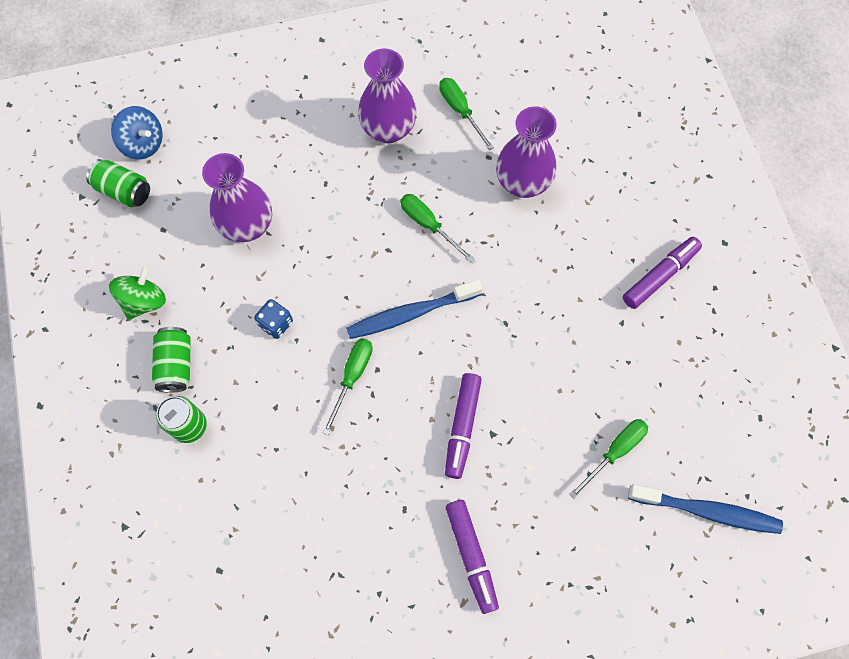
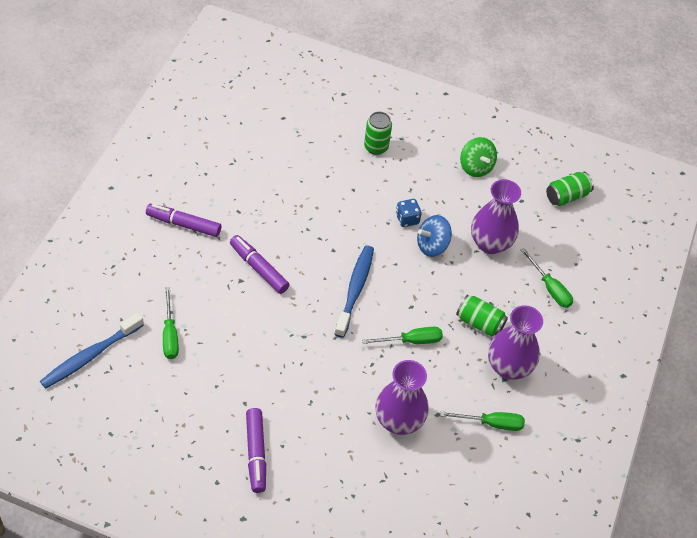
camera: 120 degrees right, 15 degrees down
blue spinning top [111,106,163,159] -> blue spinning top moved to [417,215,452,257]
green can [152,327,191,393] -> green can moved to [456,295,508,337]
green screwdriver [322,338,373,435] -> green screwdriver moved to [521,248,573,308]

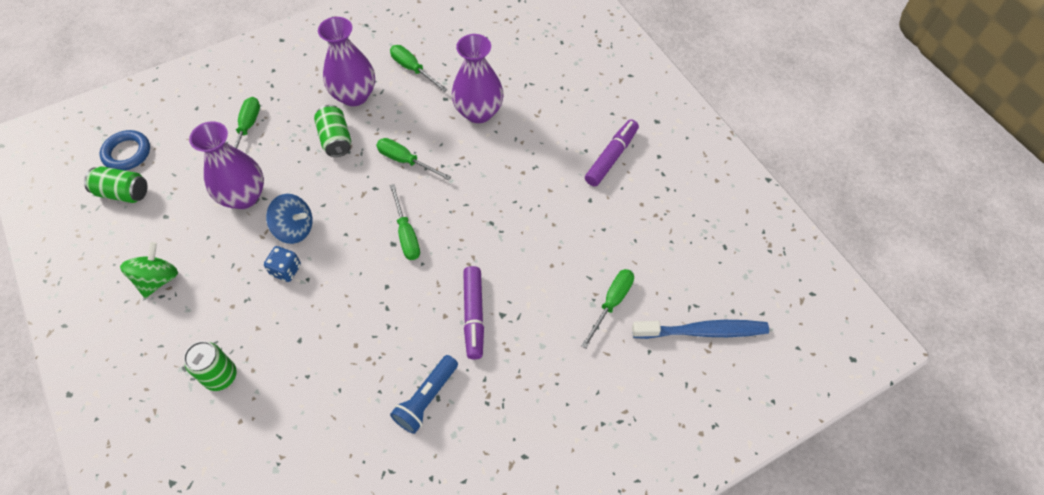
camera: 135 degrees left, 5 degrees up
purple marker [146,204,221,237] -> none
blue toothbrush [335,246,374,338] -> green screwdriver [389,184,420,260]
none -> blue ring [100,130,150,170]
none -> blue flashlight [390,355,458,434]

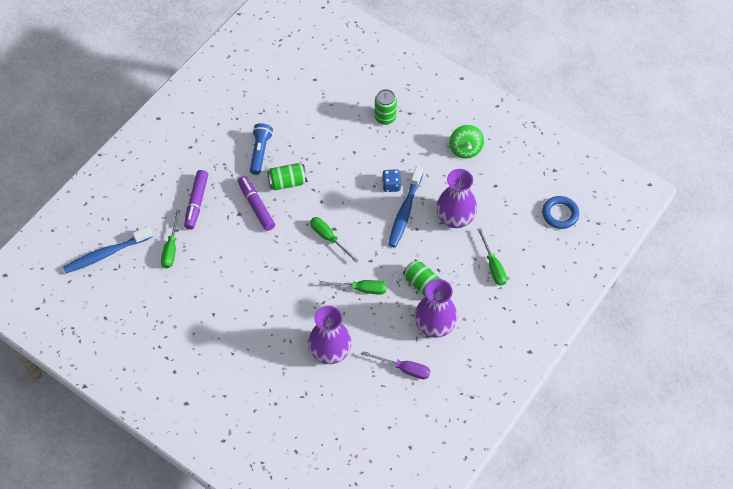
camera: 155 degrees right, 0 degrees up
green can [84,166,148,203] -> green can moved to [267,163,307,190]
blue spinning top [266,194,313,244] -> blue toothbrush [388,166,423,248]
green screwdriver [390,45,448,92] -> purple screwdriver [363,351,431,379]
purple marker [585,120,639,186] -> purple marker moved to [184,170,208,230]

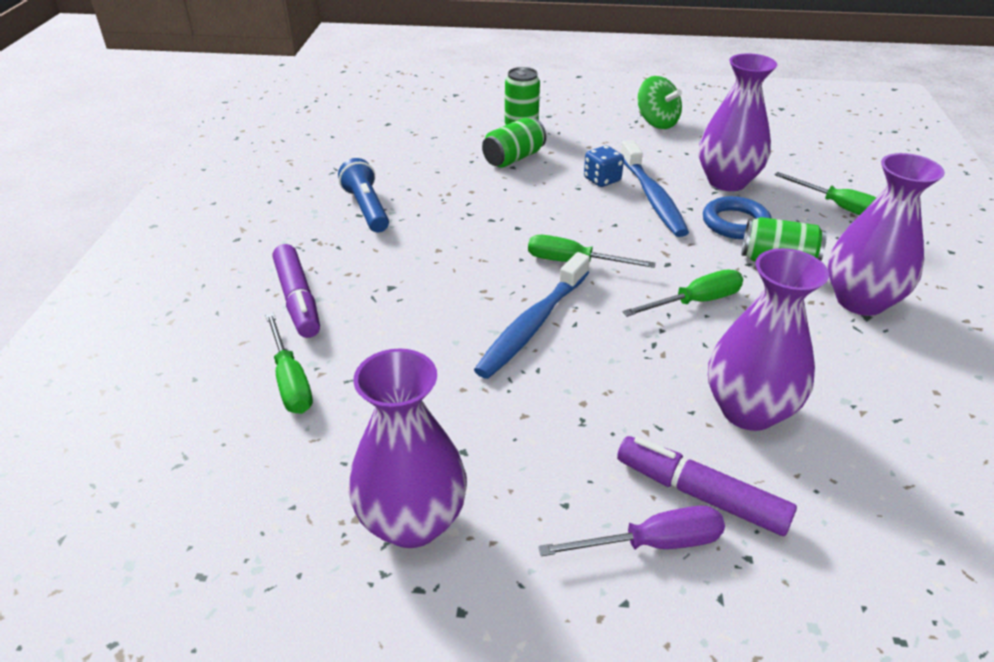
camera: 30 degrees left, 20 degrees down
blue toothbrush [63,226,153,273] -> blue toothbrush moved to [474,252,590,379]
purple marker [238,176,275,231] -> purple marker moved to [617,436,797,536]
green can [267,163,307,190] -> green can moved to [482,118,546,168]
purple screwdriver [363,351,431,379] -> purple screwdriver moved to [538,505,725,556]
blue ring [542,196,579,229] -> blue ring moved to [703,196,772,239]
none -> purple vase [349,349,467,548]

